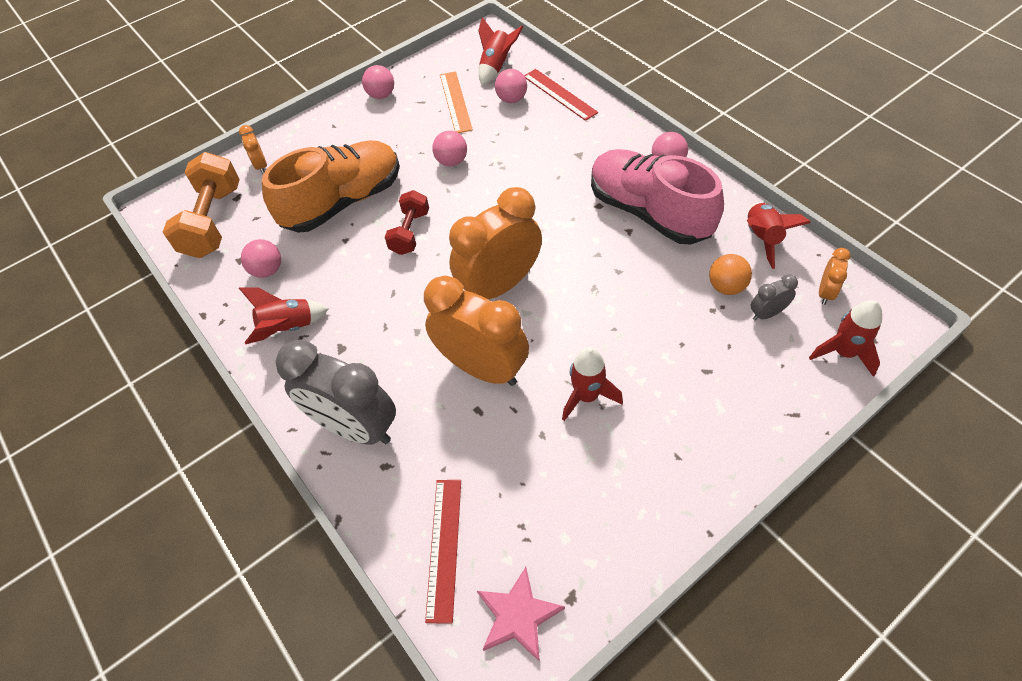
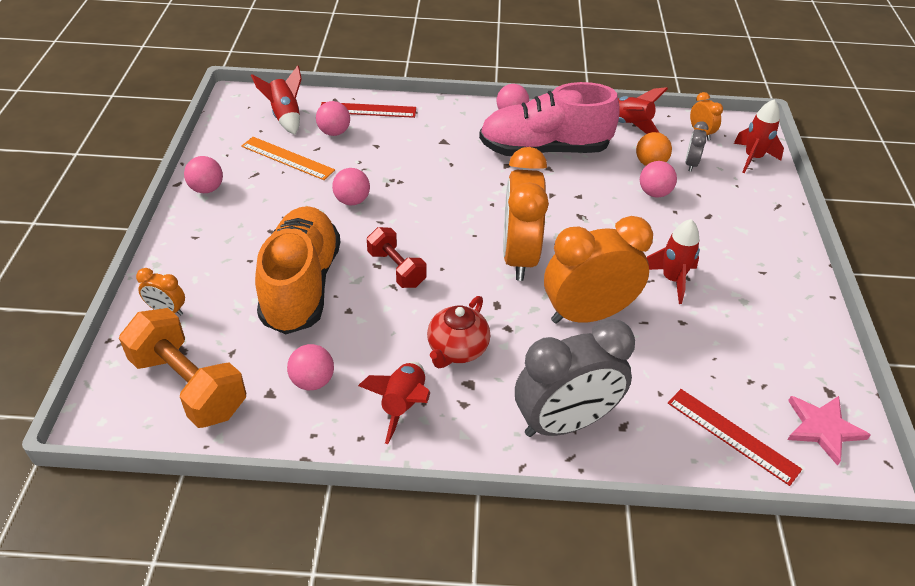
camera: 55 degrees left, 10 degrees down
none -> red teapot [427,296,490,368]
none -> pink ball [640,161,677,198]

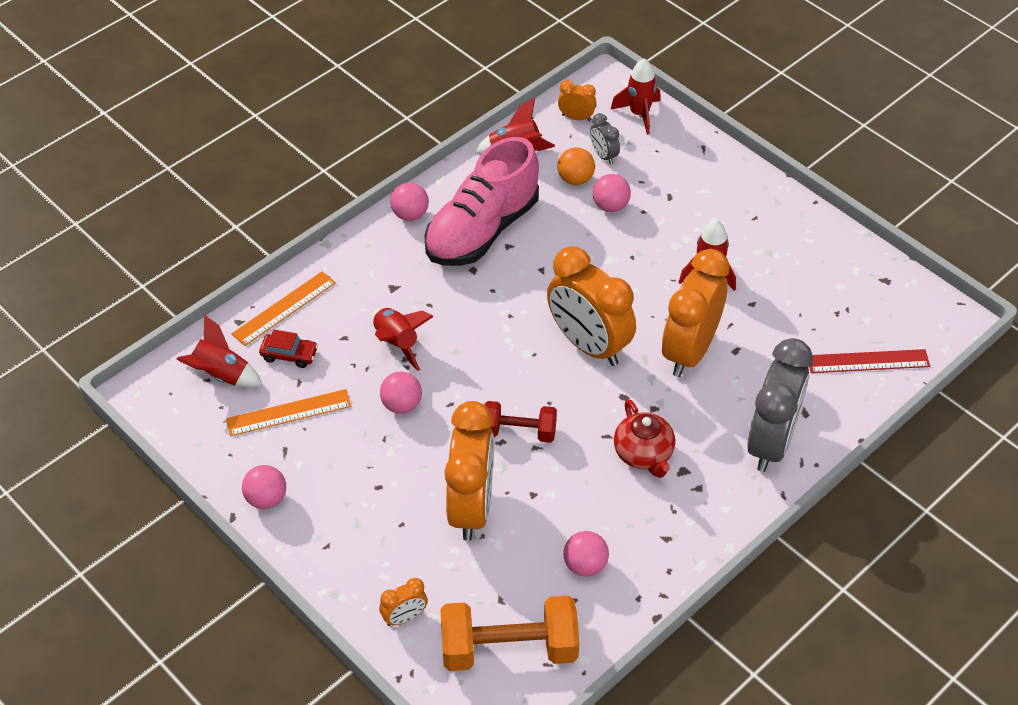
camera: 45 degrees left, 5 degrees up
orange shoe [255,206,340,334] -> orange clock [444,401,494,541]
pink ball [316,101,350,136] -> red car [259,330,318,368]
red ruler [321,102,416,118] -> orange ruler [232,271,336,346]
red rocket [358,362,430,444] -> red rocket moved to [373,308,434,371]
pink star [787,396,871,466] -> none

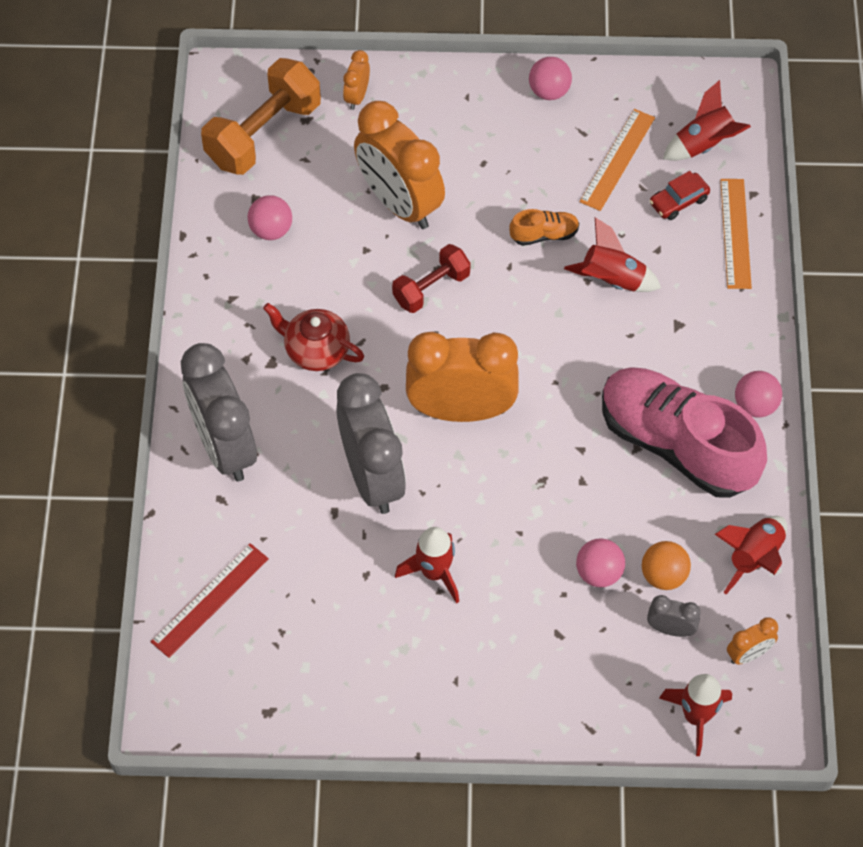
camera: 135 degrees right, 10 degrees up
pink ball [380,372,422,414] -> orange shoe [510,209,579,246]
pink shoe [424,137,539,266] -> pink shoe turned 45 degrees counterclockwise [602,367,767,498]
orange clock [662,249,730,377] -> grey clock [336,373,406,514]

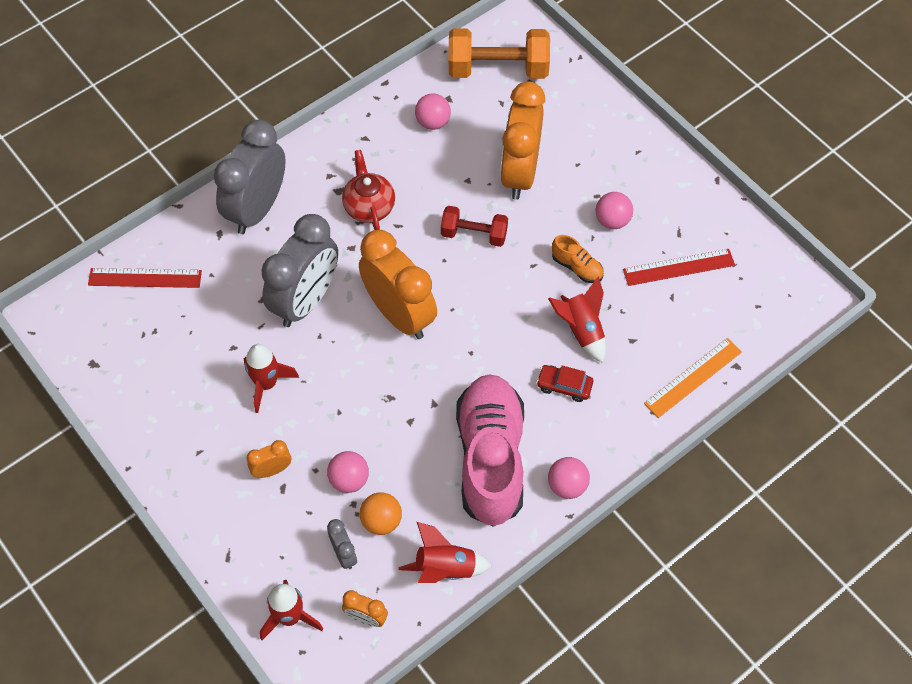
camera: 50 degrees right, 0 degrees up
orange clock [343,50,370,110] -> orange clock moved to [247,440,291,478]
pink ball [529,57,572,100] -> pink ball moved to [596,192,633,229]
orange ruler [580,109,655,211] -> red ruler [623,249,735,286]
red car [649,171,710,220] -> red car moved to [537,365,593,402]
red rocket [663,80,751,161] -> none

